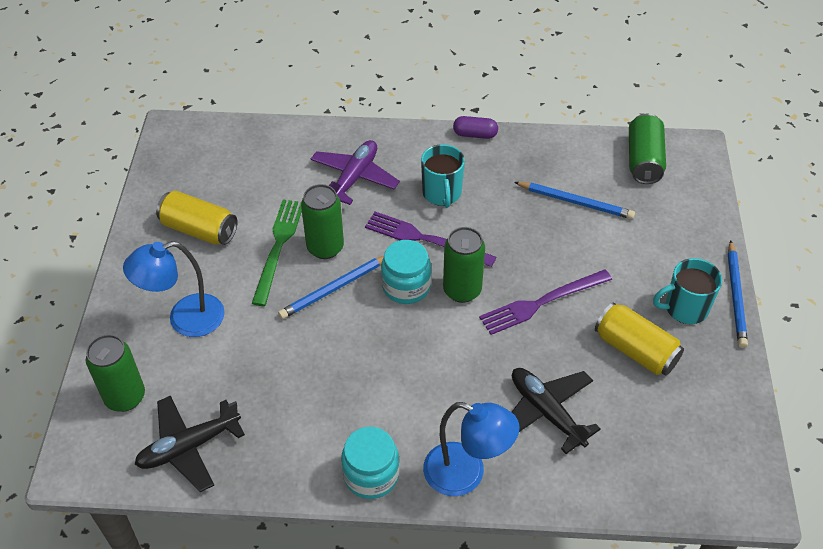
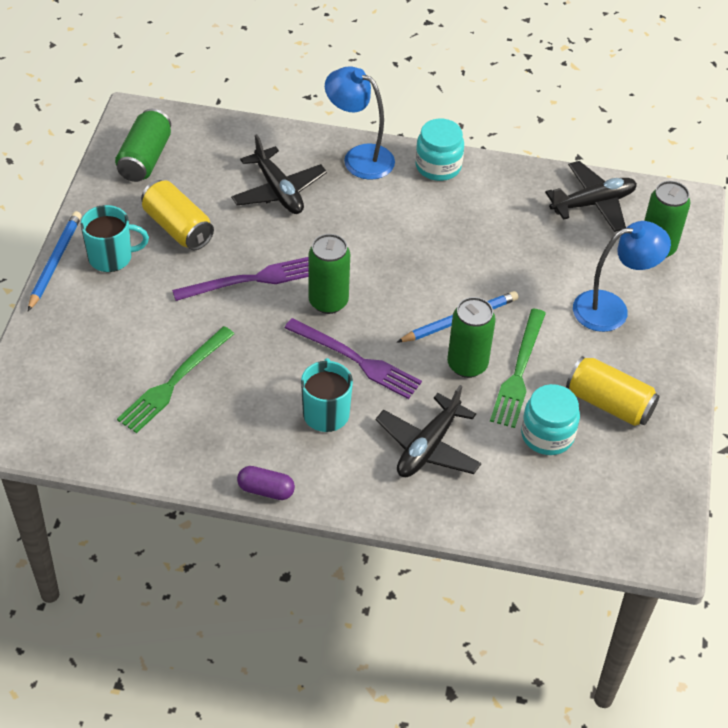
camera: 175 degrees left, 0 degrees up
purple plane [311,140,400,205] -> black plane [376,385,481,477]
turquoise jar [381,240,431,304] -> turquoise jar moved to [521,384,580,455]
blue pencil [514,182,635,219] -> green fork [117,326,234,433]
green can [629,114,666,184] -> green can moved to [115,109,171,182]

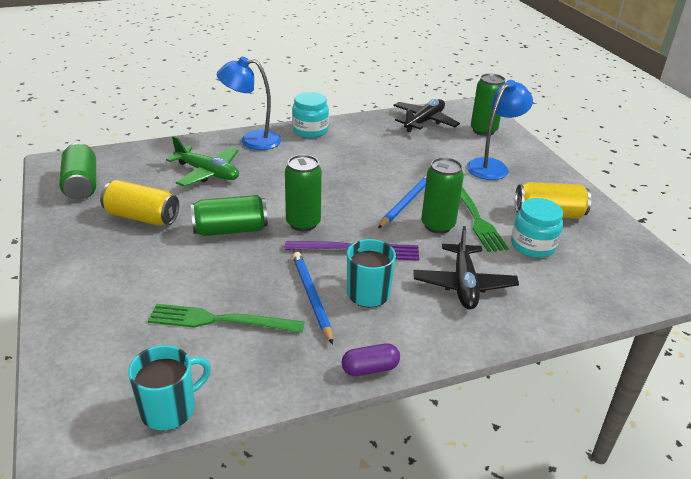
camera: 30 degrees left, 15 degrees down
blue pencil [28,211,81,311] -> blue pencil moved to [292,252,333,344]
turquoise mug [81,205,149,272] -> turquoise mug moved to [128,345,211,431]
green fork [117,326,234,433] -> green fork turned 90 degrees clockwise [148,304,304,333]
purple fork [172,257,309,301] -> green can [191,195,268,236]
black plane [231,134,327,214] -> green plane [166,136,239,187]

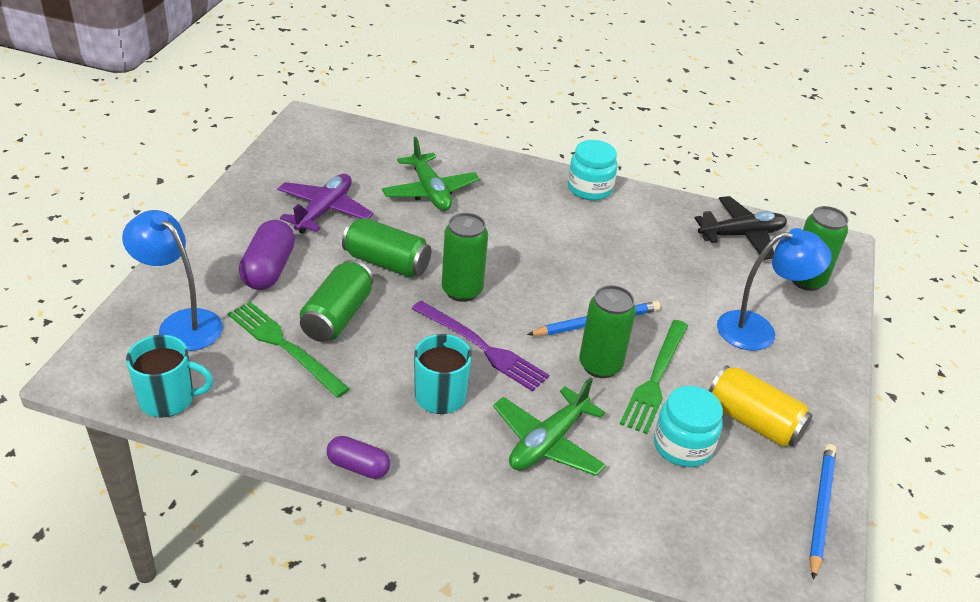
camera: 35 degrees right, 5 degrees up
green can [59,143,96,200] -> green can moved to [300,260,373,342]
yellow can [100,180,179,226] -> purple plane [278,174,373,234]
blue lamp [217,57,281,150] -> blue lamp moved to [122,210,223,351]
blue pencil [292,252,333,344] -> blue pencil moved to [809,444,836,580]
black plane [413,226,519,309] -> green plane [493,377,606,476]
none -> purple capsule [239,220,295,290]

